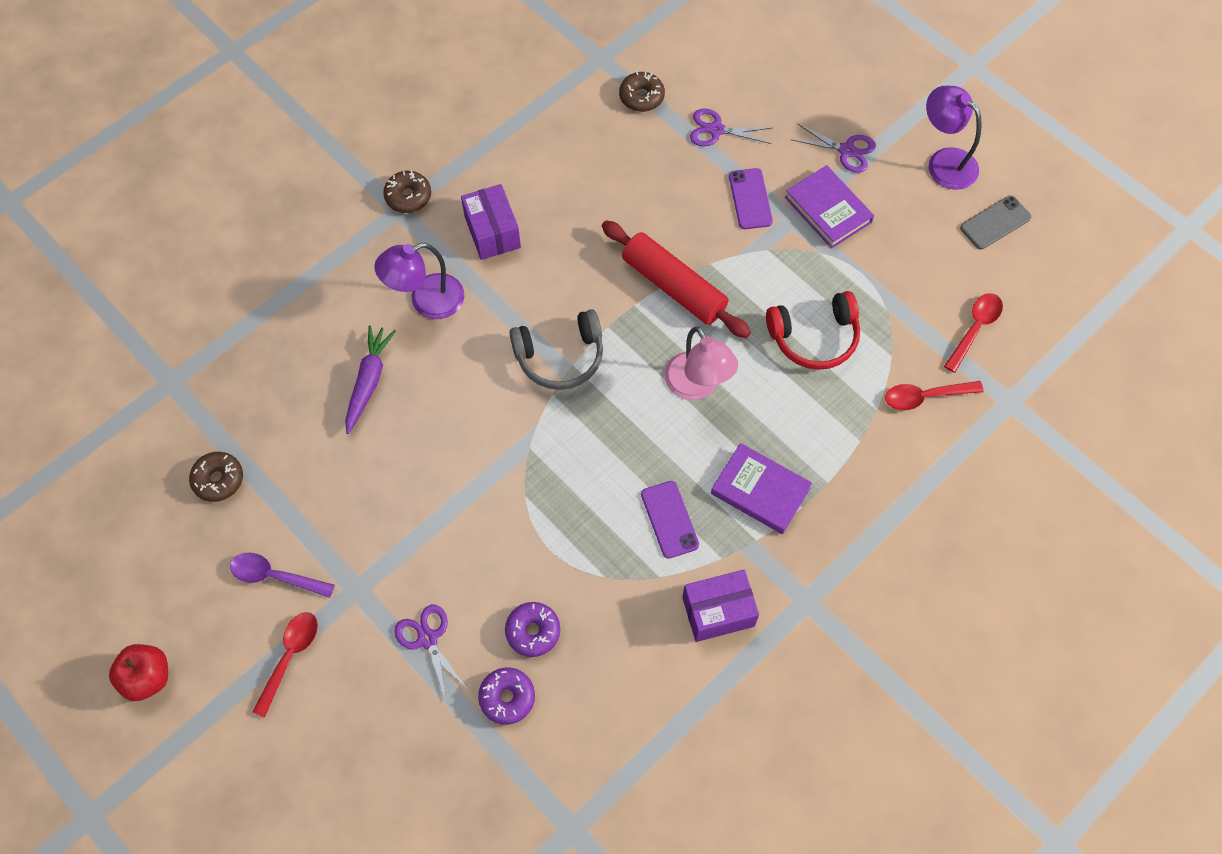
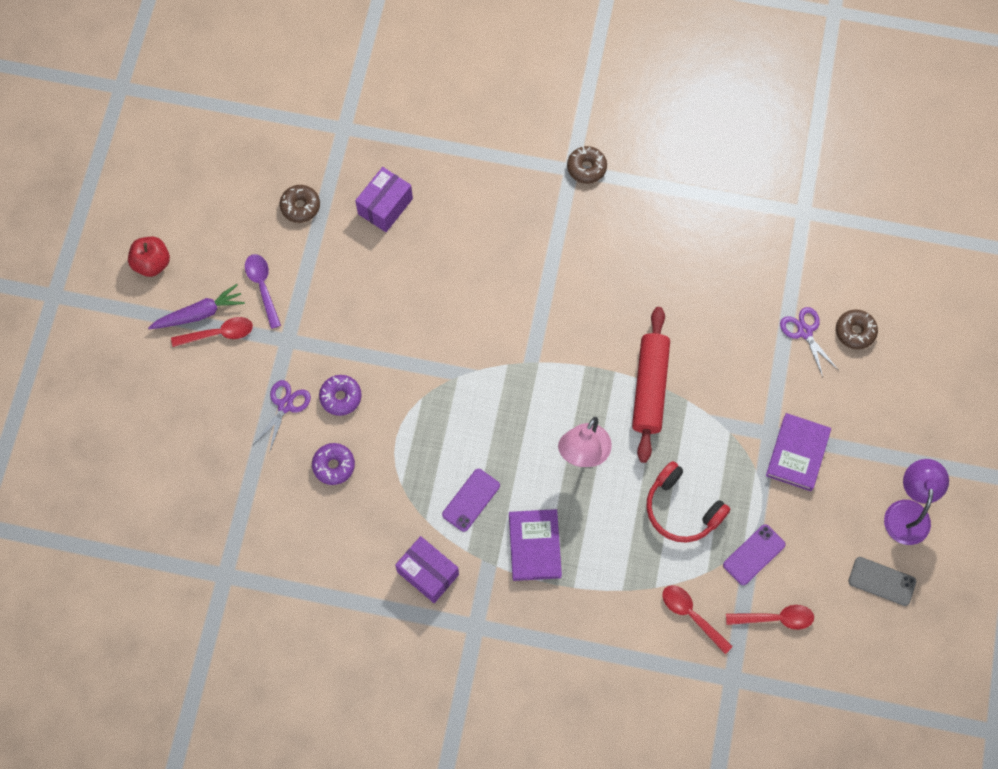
camera: 55 degrees right, 5 degrees up
purple carrot [345,325,396,434] -> purple carrot moved to [148,284,245,329]
purple lamp [374,243,464,319] -> none
purple box [461,184,521,260] -> purple box moved to [355,167,413,232]
purple donut [478,667,535,725] -> purple donut moved to [319,375,362,416]
grey headphones [509,309,603,390] -> none
brown donut [619,72,665,112] -> brown donut moved to [836,310,878,349]
purple phone [729,168,773,229] -> purple phone moved to [723,524,786,585]
purple scissors [791,124,876,173] -> none

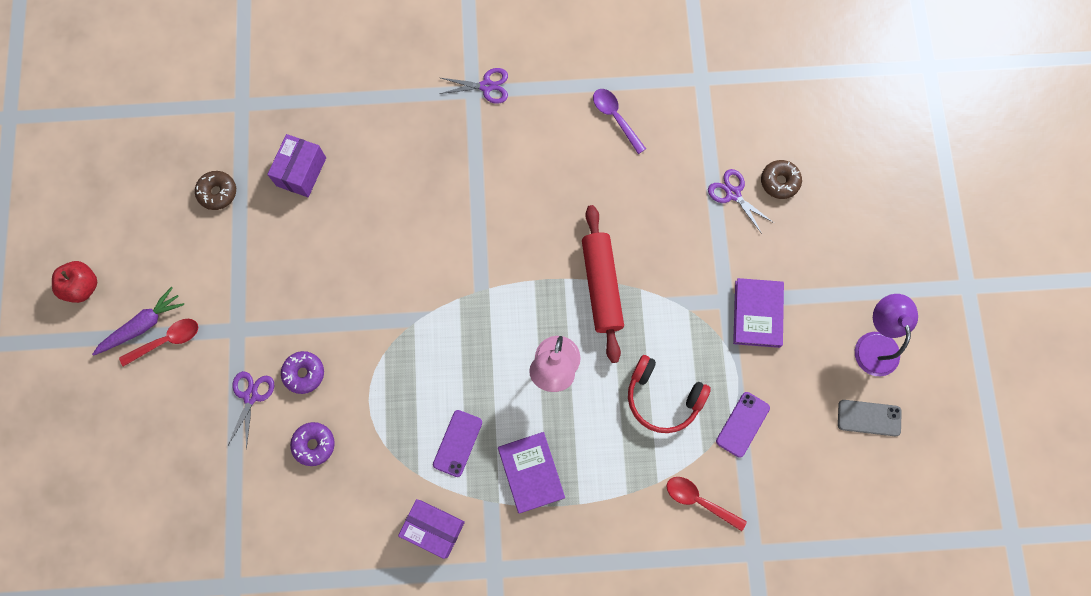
camera: 15 degrees left, 5 degrees up
purple spoon [245,254,281,329] -> purple spoon moved to [593,89,646,154]
brown donut [567,146,607,184] -> purple scissors [440,68,508,104]
red spoon [726,605,814,630] -> none

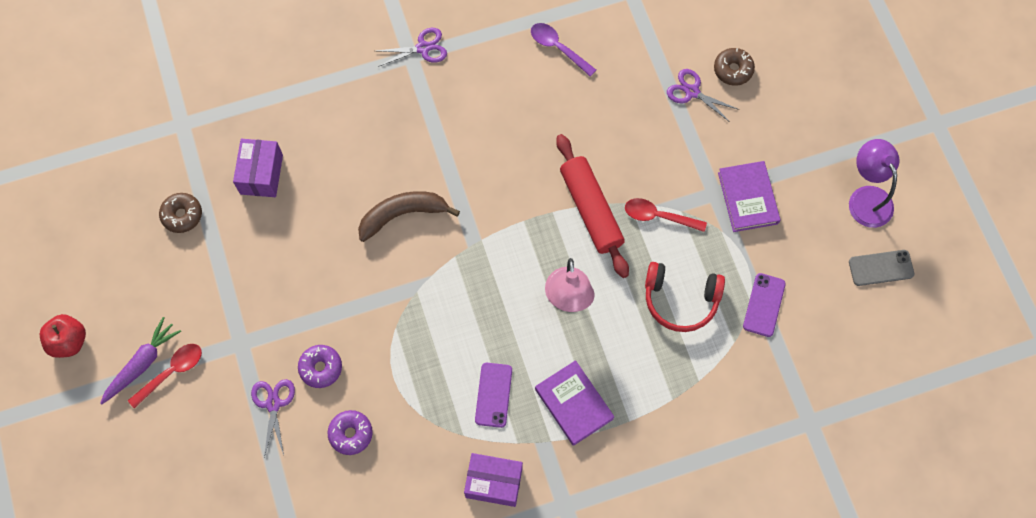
camera: 15 degrees left, 5 degrees down
red spoon [667,477,747,531] -> red spoon moved to [625,198,707,232]
none -> brown banana [358,191,460,242]

